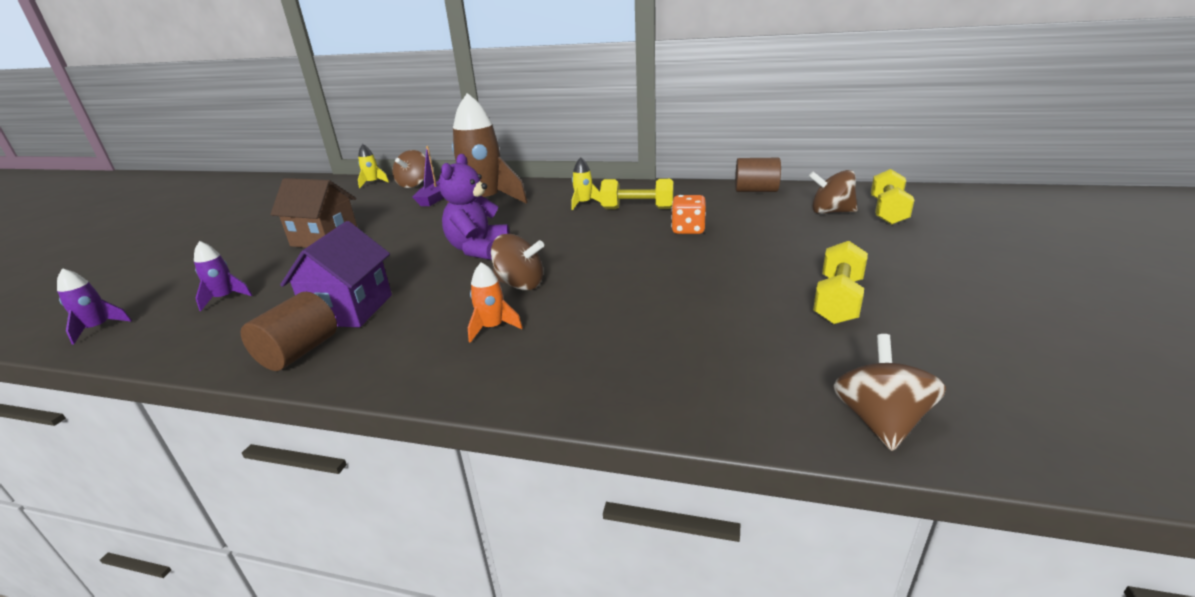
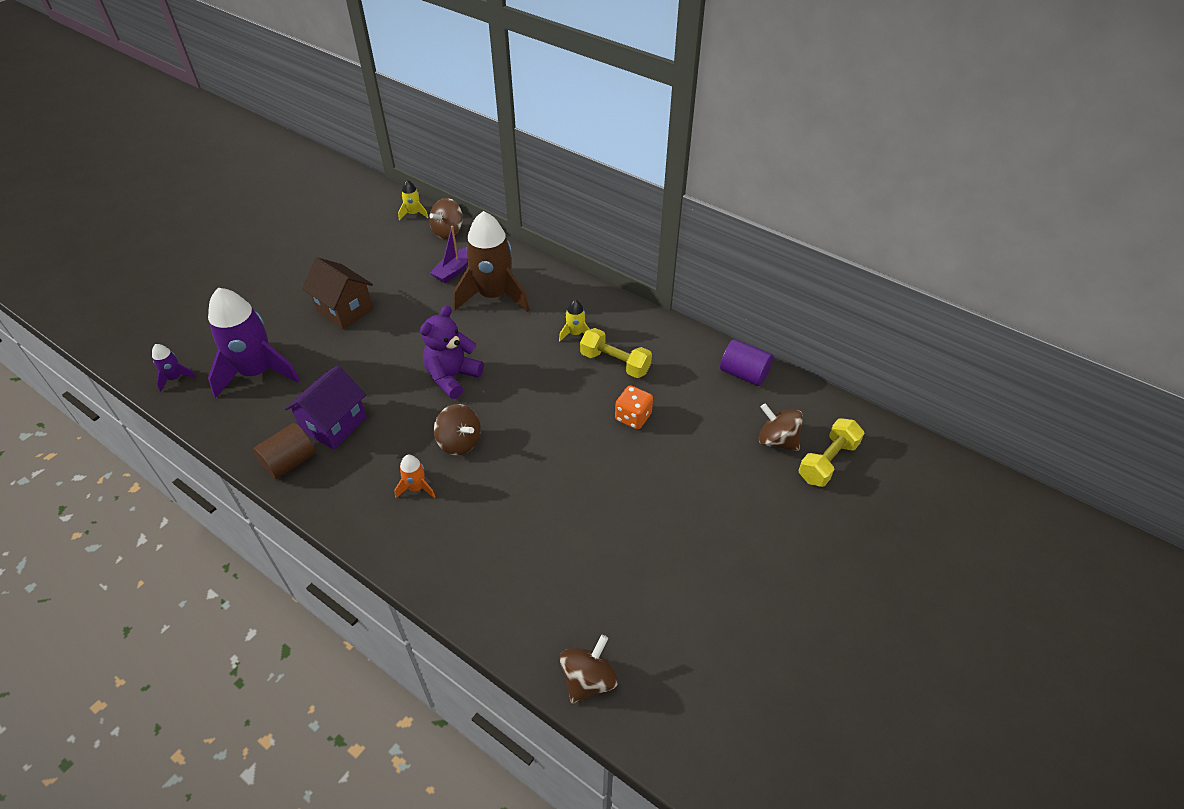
camera: 20 degrees right, 20 degrees up
purple rocket [194,241,252,311] -> purple rocket [208,288,300,398], size x2.31
brown cylinder [735,158,781,192] -> purple cylinder [720,339,773,386]
yellow dumbbell [813,241,868,324] -> none

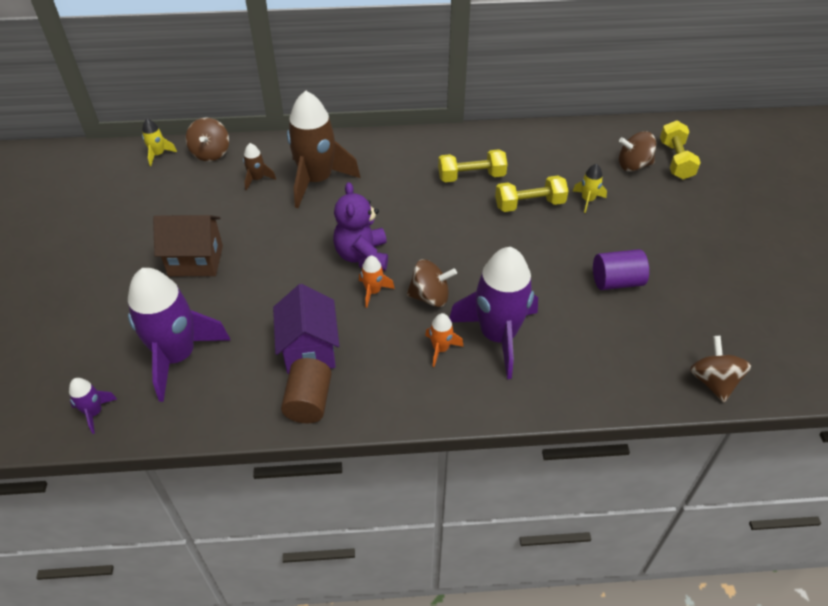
camera: 40 degrees left, 0 degrees up
purple boat [430,226,468,283] -> brown rocket [243,143,276,191]
yellow rocket [559,299,590,341] -> yellow rocket moved to [573,164,607,213]
orange dice [615,385,653,429] -> yellow dumbbell [495,176,568,212]
purple cylinder [720,339,773,386] -> purple cylinder moved to [593,249,649,290]
none -> orange rocket [359,256,395,308]
none -> purple rocket [449,247,538,379]

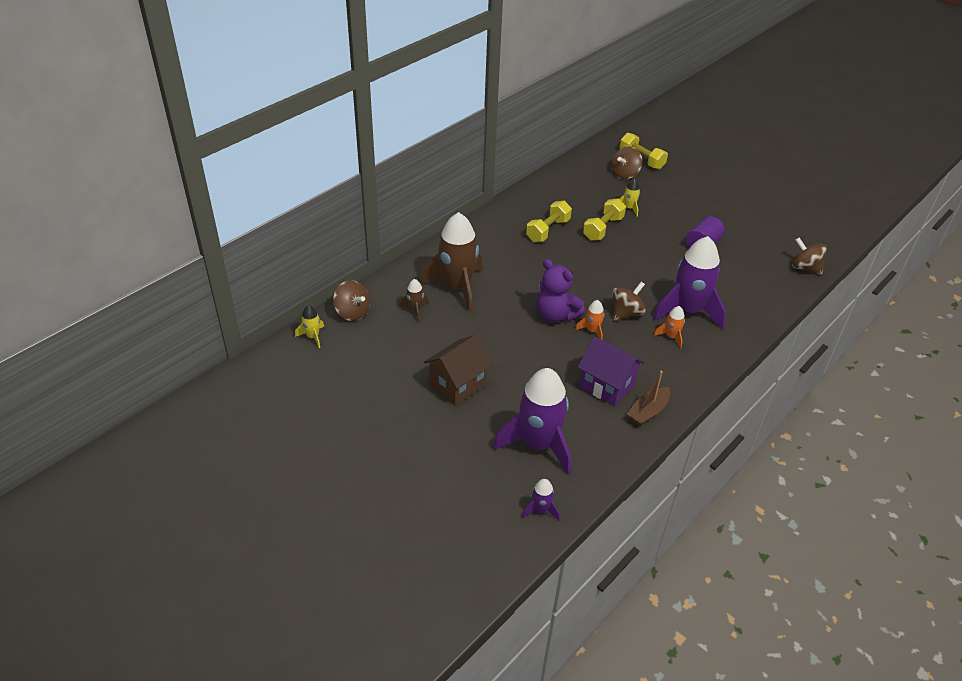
camera: 45 degrees left, 5 degrees down
brown cylinder [281,358,331,423] -> brown boat [627,371,670,426]

